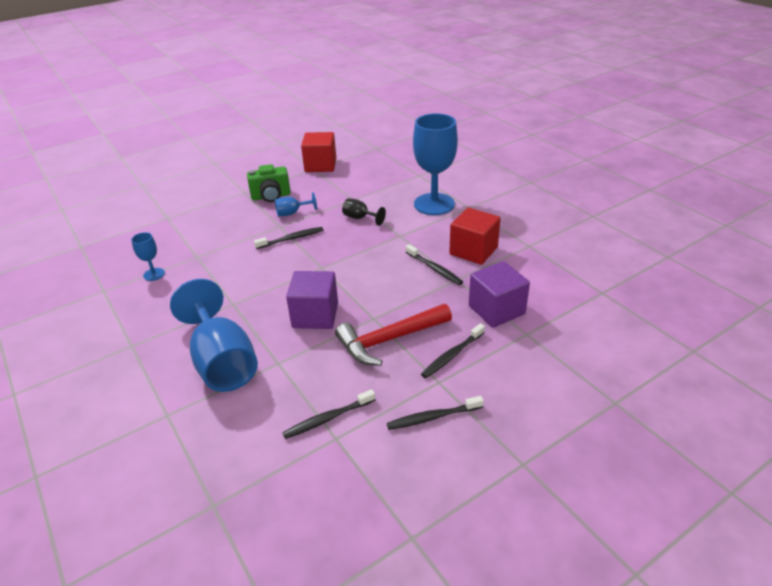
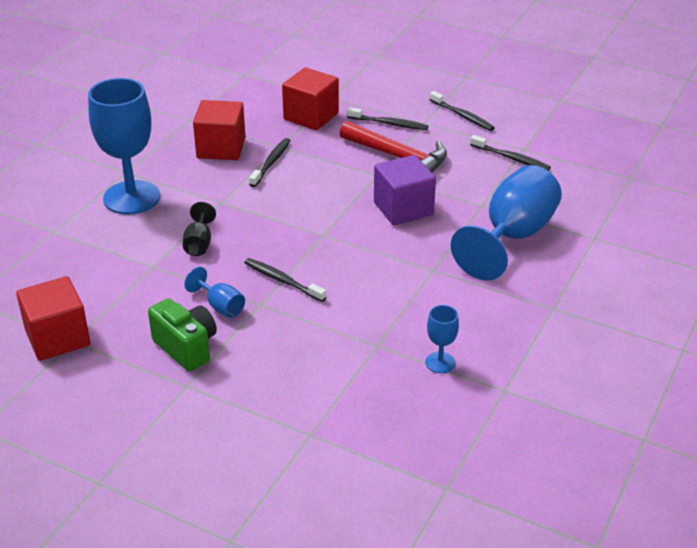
camera: 120 degrees left, 0 degrees up
purple cube [469,261,530,328] -> red cube [282,68,339,130]

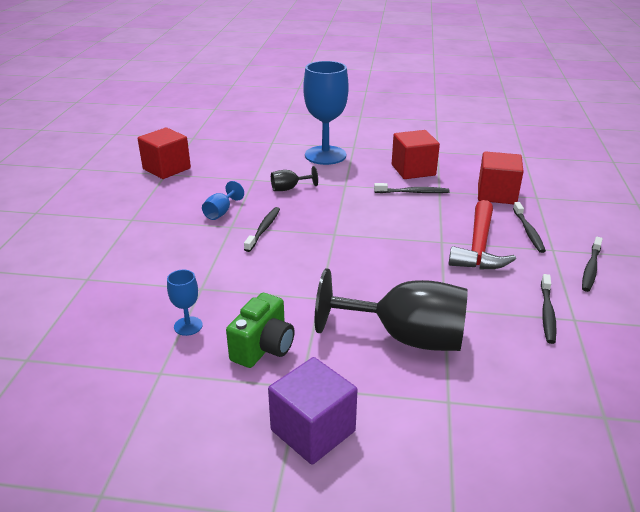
camera: 70 degrees right, 5 degrees down
green camera [148,298,217,372] -> green camera moved to [226,293,295,368]
purple cube [374,155,436,225] -> purple cube moved to [268,357,358,465]
blue goblet [451,165,562,280] -> black goblet [315,268,468,351]

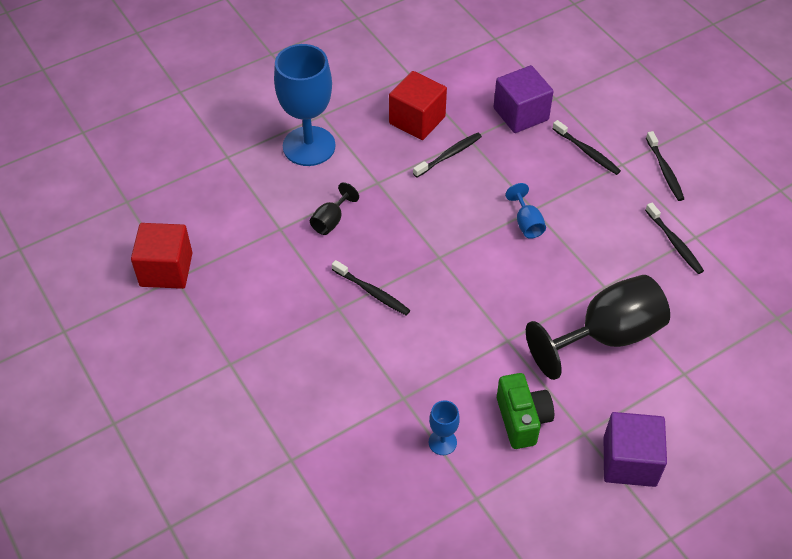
camera: 40 degrees left, 20 degrees up
blue goblet [202,181,244,220] -> blue goblet moved to [505,183,546,239]
black toothbrush [244,207,280,252] -> black toothbrush turned 150 degrees clockwise [332,260,410,315]
red hammer [449,200,516,270] -> none
red cube [478,151,524,204] -> purple cube [494,65,554,133]

